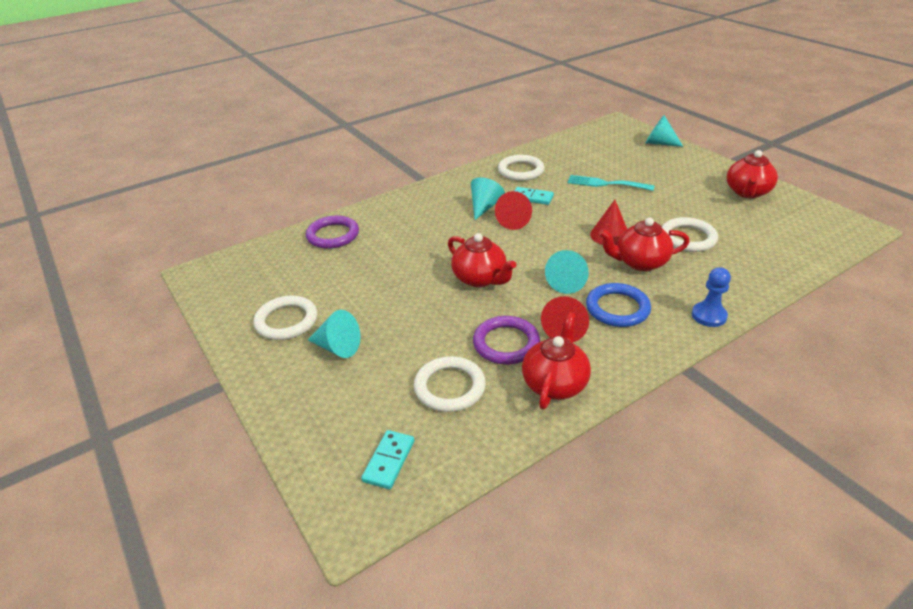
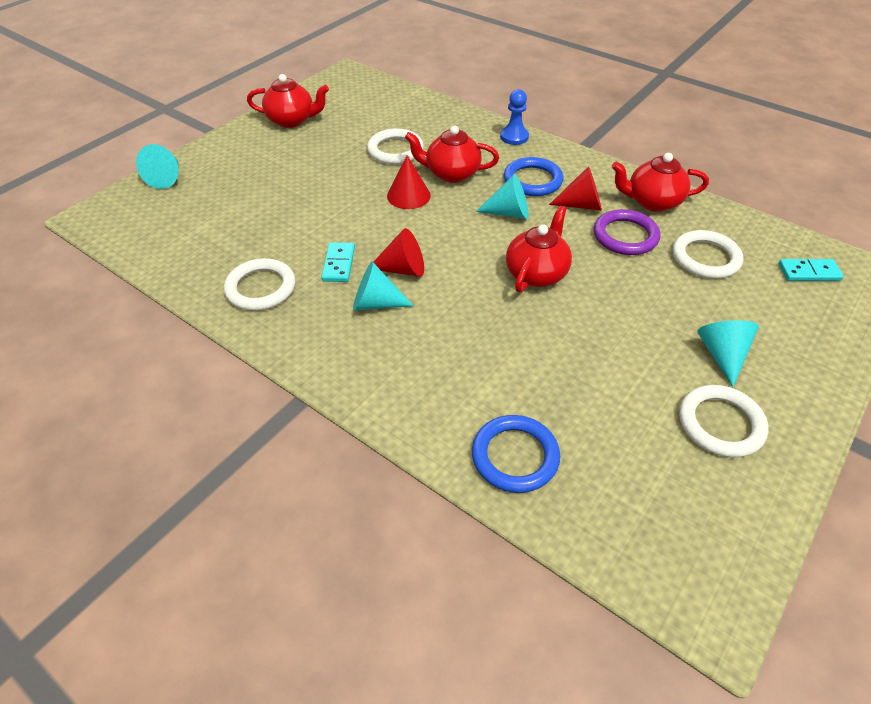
camera: 110 degrees left, 10 degrees up
purple ring [306,215,359,249] -> blue ring [472,415,560,493]
turquoise fork [568,175,655,191] -> none
red teapot [599,218,690,271] -> red teapot turned 120 degrees clockwise [405,126,499,183]

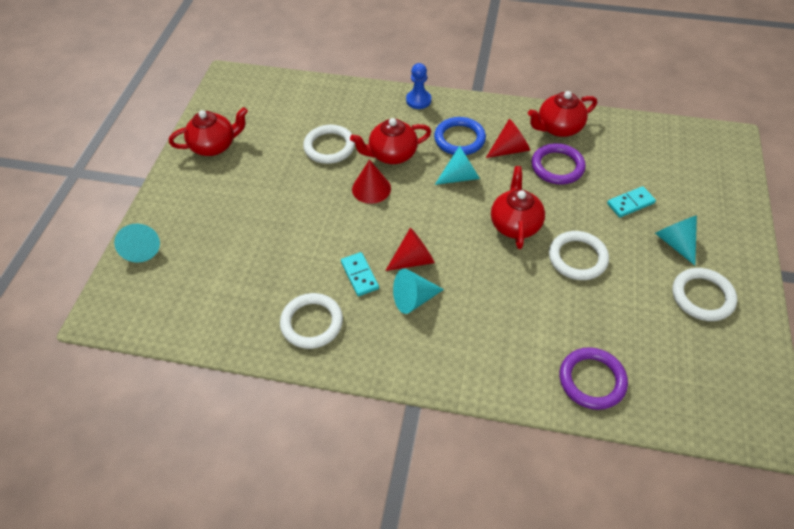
camera: 25 degrees left, 5 degrees up
blue ring [472,415,560,493] -> purple ring [560,347,628,410]
white ring [673,230,743,279] -> white ring moved to [549,231,609,280]
turquoise domino [779,259,844,281] -> turquoise domino moved to [607,186,656,217]

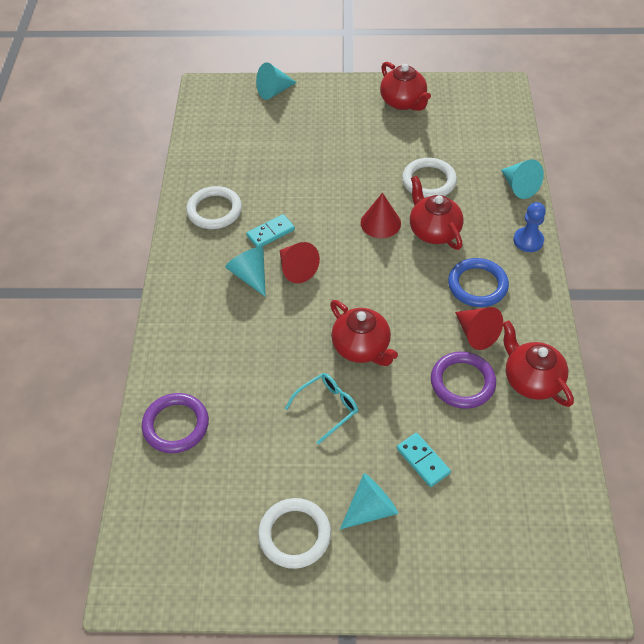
camera: 80 degrees right, 0 degrees up
turquoise cone [435,146,480,185] -> turquoise cone moved to [501,159,544,199]
red teapot [491,166,545,249] -> red teapot turned 60 degrees clockwise [330,300,398,366]
white ring [549,231,609,280] -> turquoise glasses [285,373,358,445]

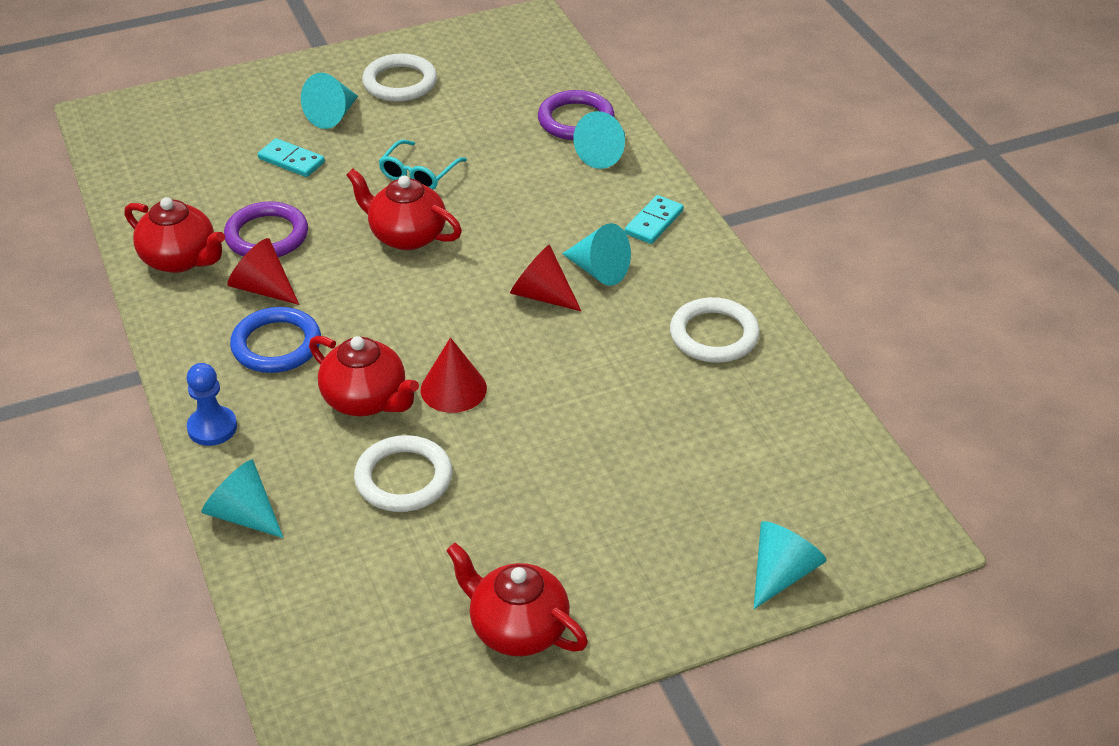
camera: 155 degrees right, 10 degrees down
turquoise domino [246,214,295,247] -> turquoise domino moved to [625,195,684,244]
none -> turquoise cone [573,111,625,169]

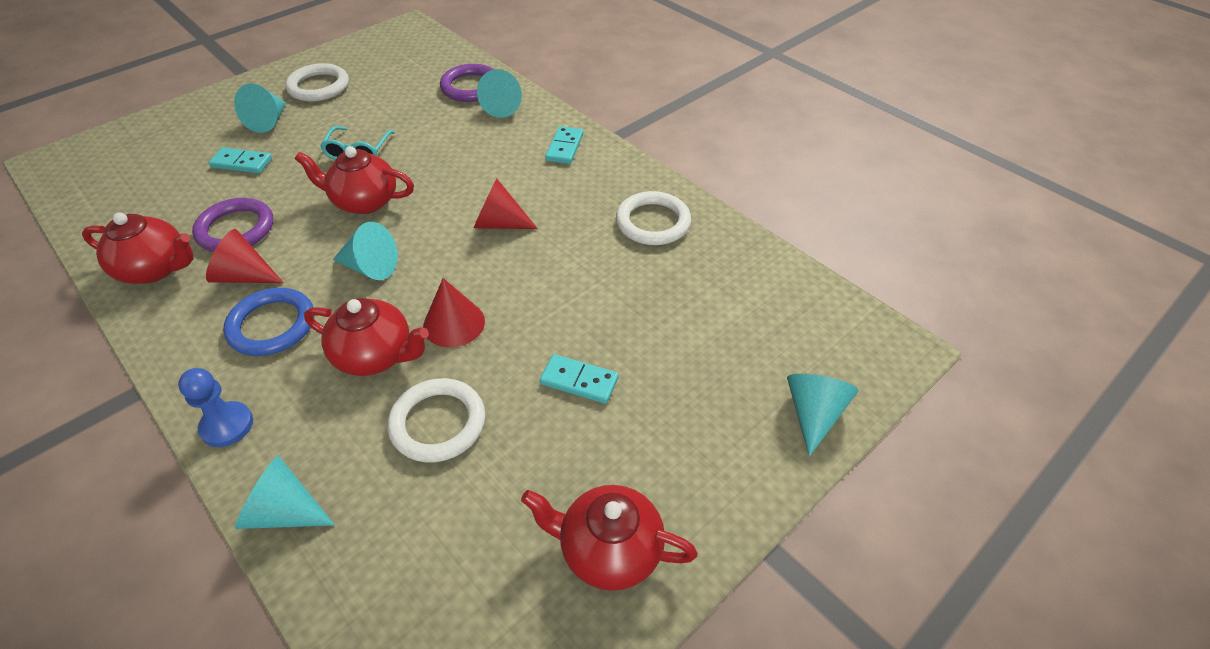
camera: 20 degrees left, 5 degrees up
turquoise cone [562,223,631,286] -> turquoise cone moved to [333,222,398,280]
none -> turquoise domino [540,354,619,404]

